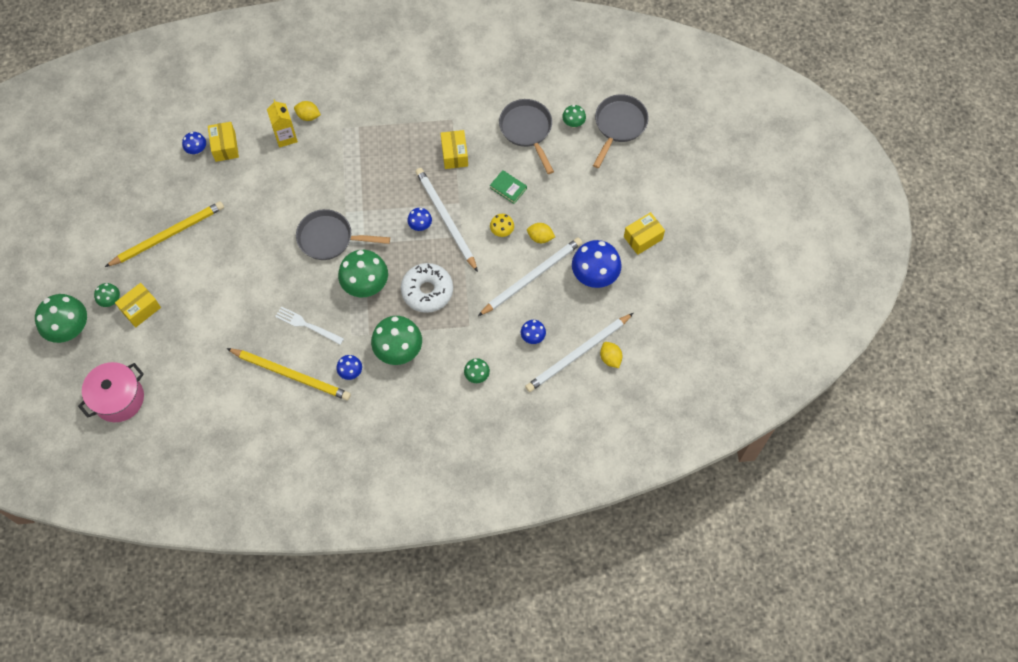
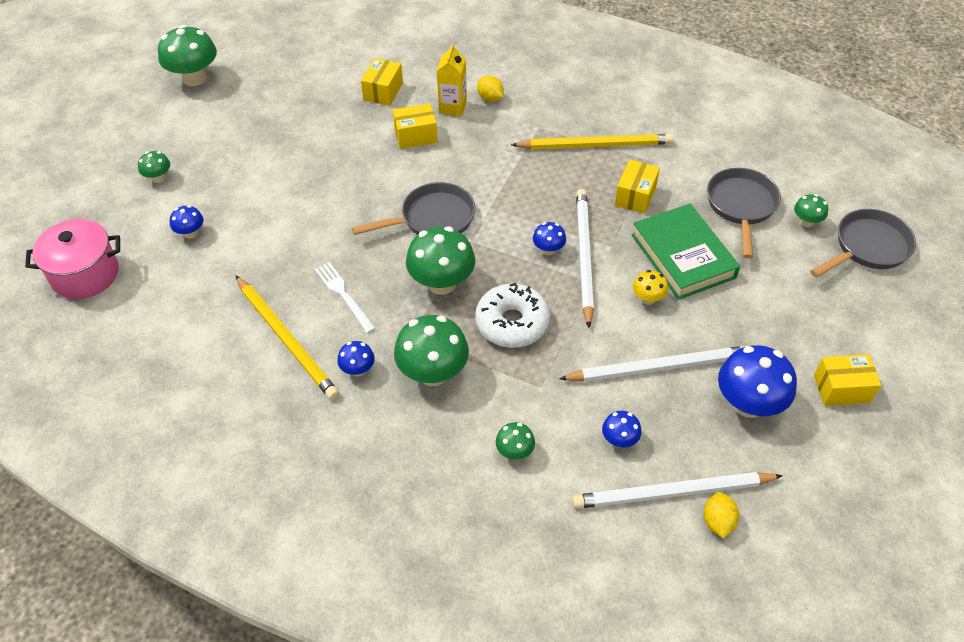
camera: 30 degrees right, 15 degrees down
green mushroom [35,294,87,343] -> green mushroom moved to [158,25,217,86]
yellow pencil [105,201,224,267] -> yellow pencil moved to [511,134,674,149]
yellow box [115,283,161,327] -> yellow box moved to [393,103,438,149]
blue mushroom [182,132,206,154] -> blue mushroom moved to [170,205,203,238]
grey pan [296,209,390,260] -> grey pan turned 120 degrees clockwise [352,182,476,235]
green book [490,170,527,204] -> green book [631,204,740,300], size x2.19
yellow lemon [527,223,555,243] -> none

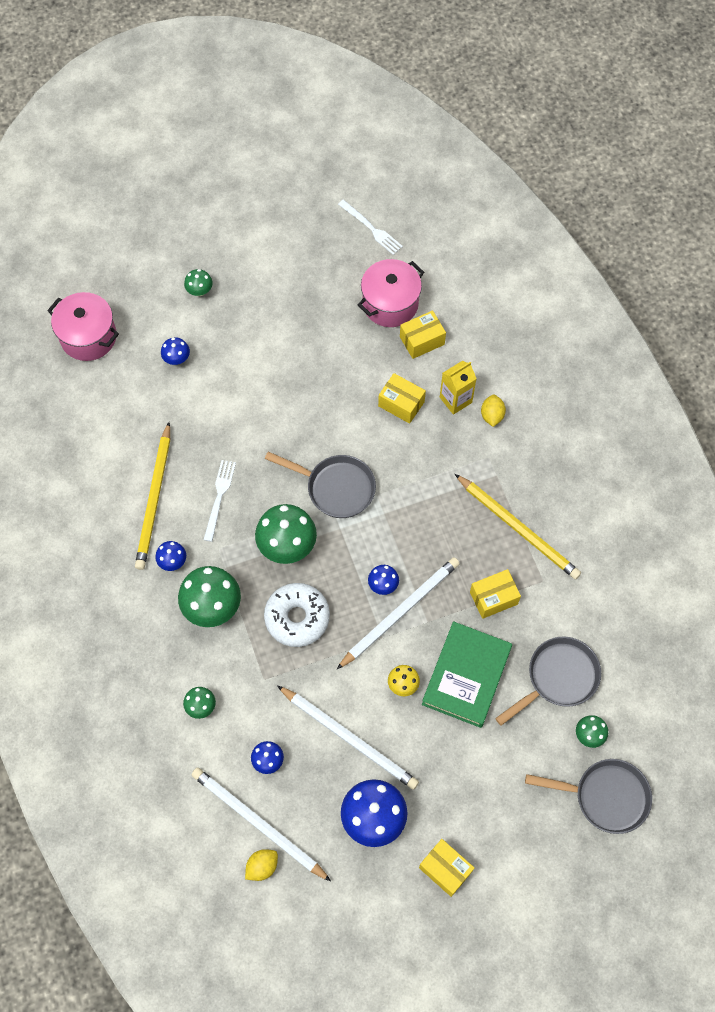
camera: 45 degrees right, 15 degrees up
green mushroom [158,25,217,86] -> none
none -> white fork [338,200,403,255]
none -> pink pot [358,259,424,327]

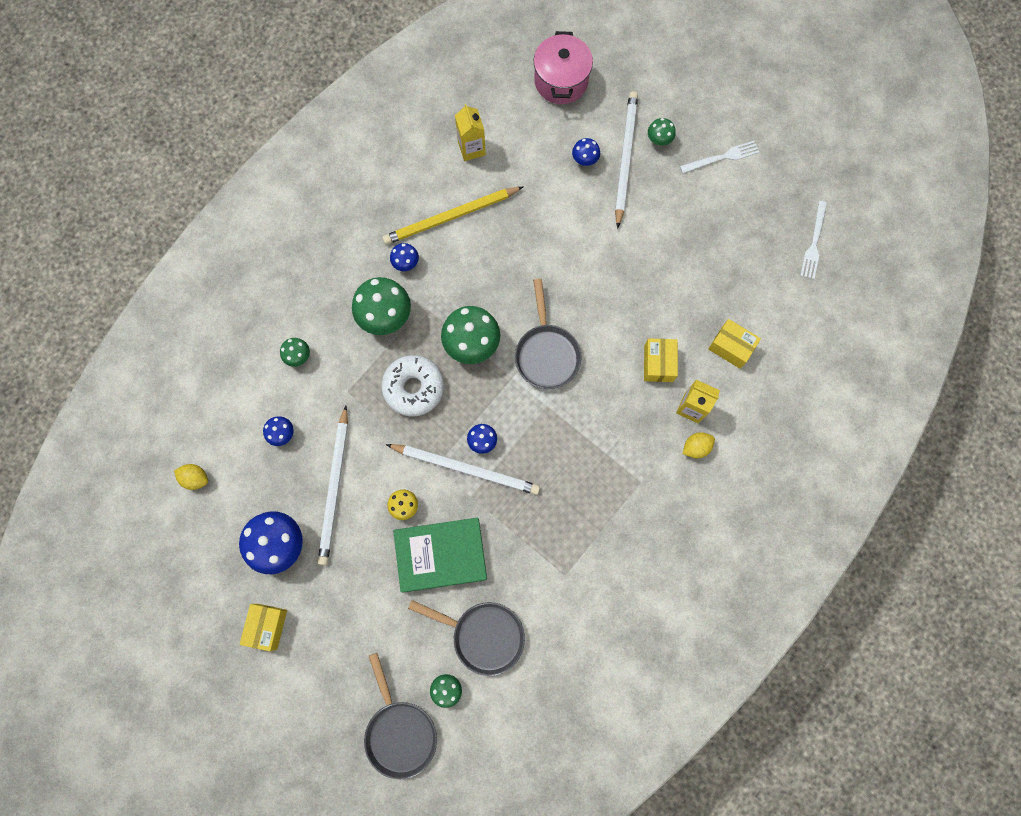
camera: 60 degrees right, 10 degrees up
white pencil [192,768,331,881] -> white pencil moved to [615,91,638,229]
white fork [204,460,236,542] -> white fork moved to [680,141,759,173]
pink pot [358,259,424,327] -> none
yellow pencil [455,474,581,580] -> none
yellow box [470,569,521,619] -> none
none -> yellow carton [455,104,486,161]

